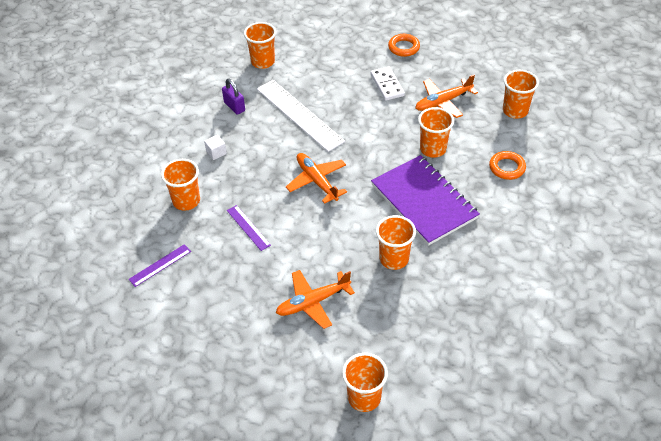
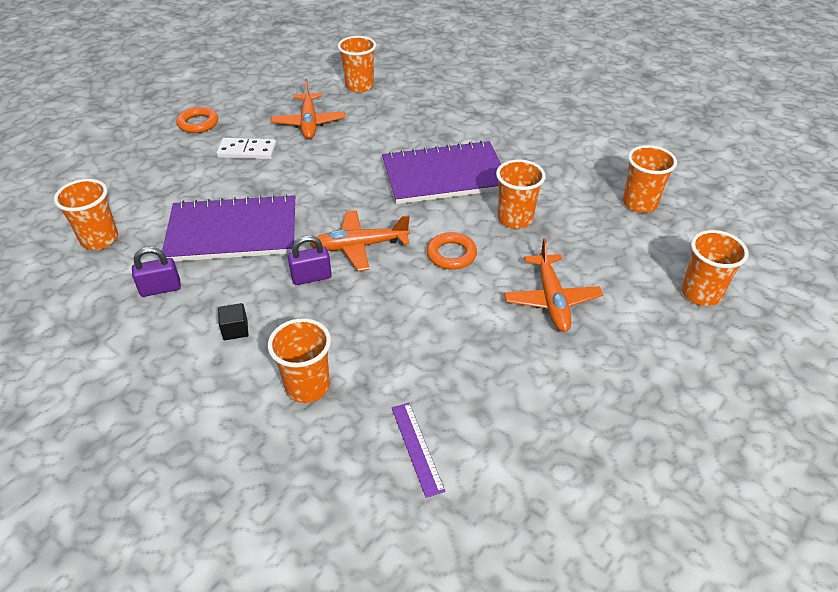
camera: 70 degrees left, 5 degrees down
white cube [204,135,227,160] -> black cube [218,303,248,340]
purple ruler [227,205,271,251] -> none
white ruler [257,80,345,152] -> purple notebook [162,194,295,262]
orange cup [418,107,454,158] -> orange cup moved to [623,145,677,213]
orange ring [489,151,526,180] -> orange ring moved to [427,232,477,270]
none -> purple padlock [288,236,332,285]

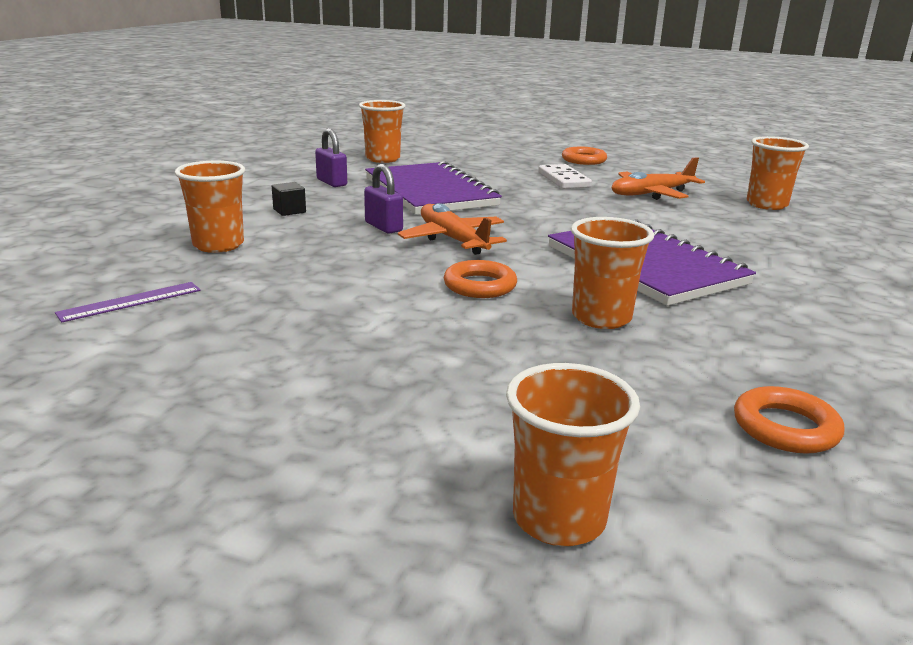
camera: 70 degrees right, 20 degrees down
orange plane [504,238,603,332] -> none
orange cup [623,145,677,213] -> orange ring [734,386,844,454]

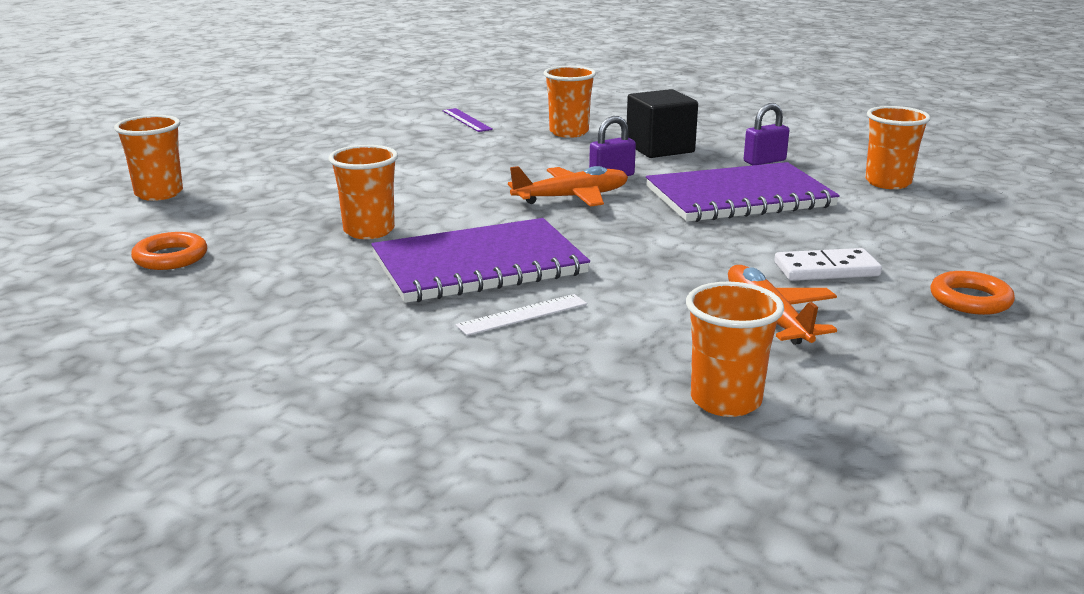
camera: 100 degrees right, 0 degrees up
black cube [272,182,306,216] -> black cube [627,89,698,158], size x2.16
orange ring [444,260,517,298] -> none
none -> white ruler [455,294,587,336]

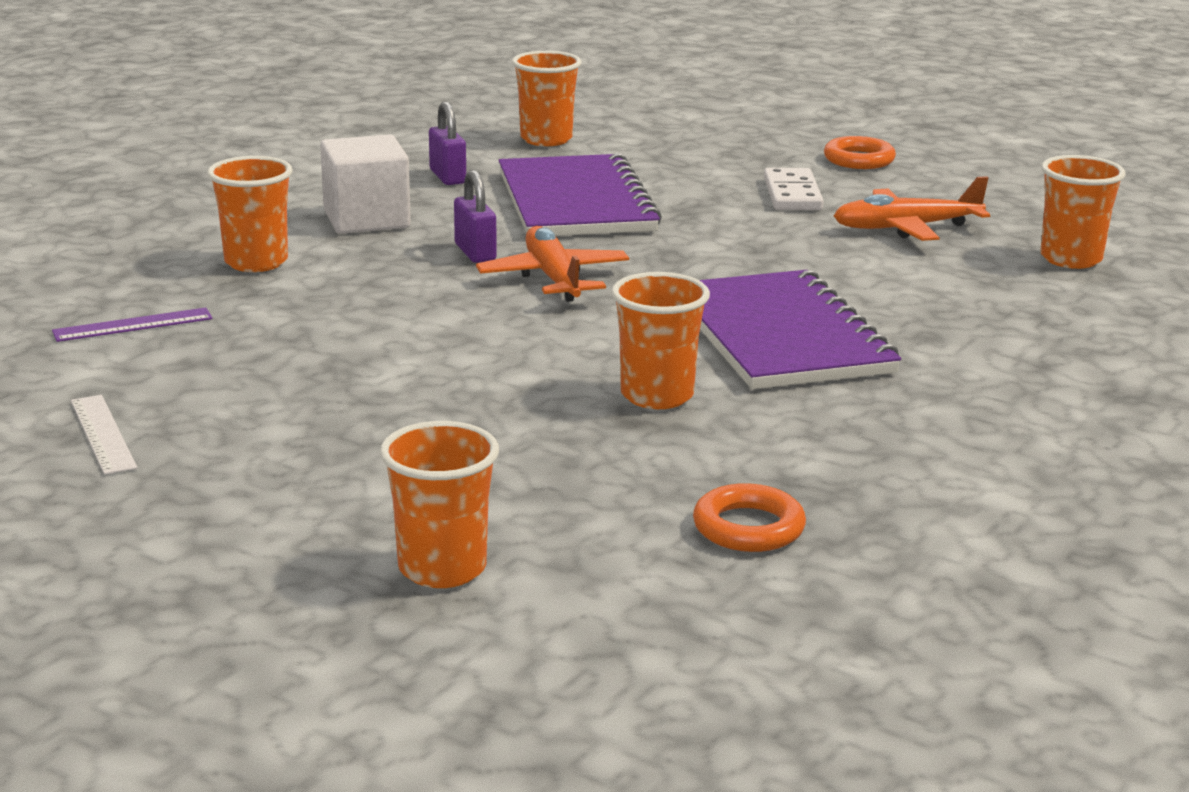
camera: 85 degrees left, 0 degrees up
white ruler [455,294,587,336] -> white ruler moved to [71,395,137,475]
black cube [627,89,698,158] -> white cube [320,134,411,234]

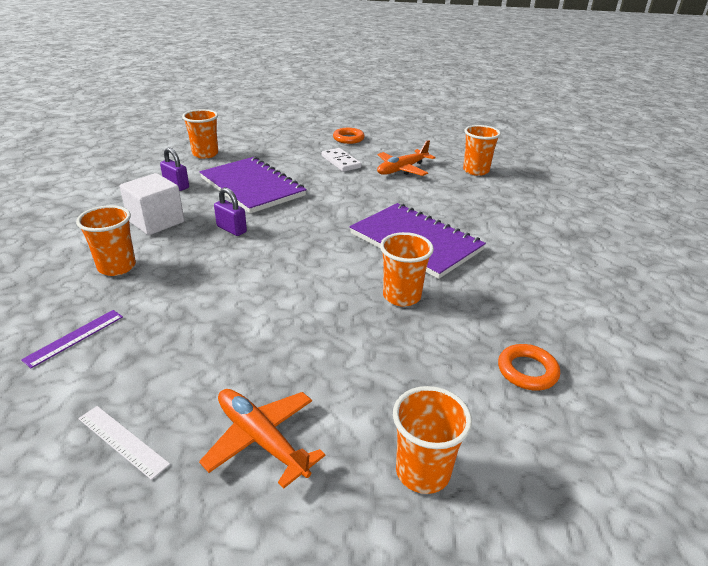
camera: 30 degrees left, 10 degrees up
orange plane [476,226,629,302] -> orange plane moved to [199,389,325,489]

